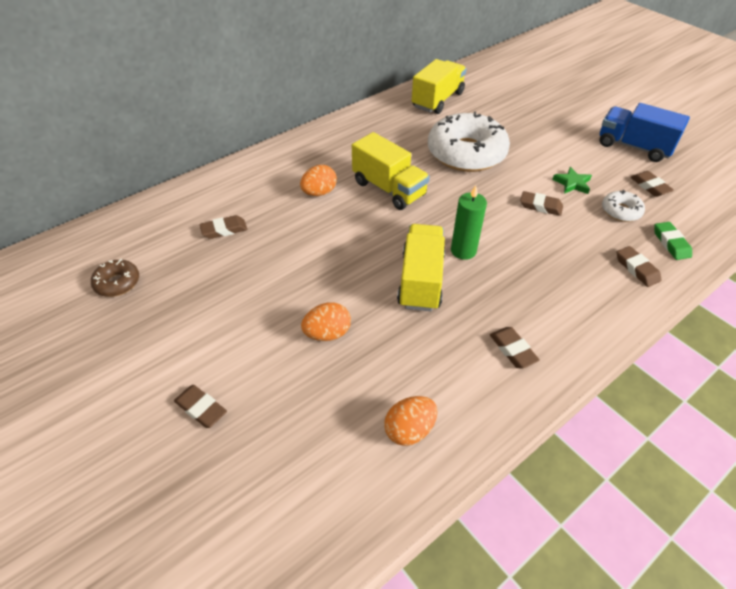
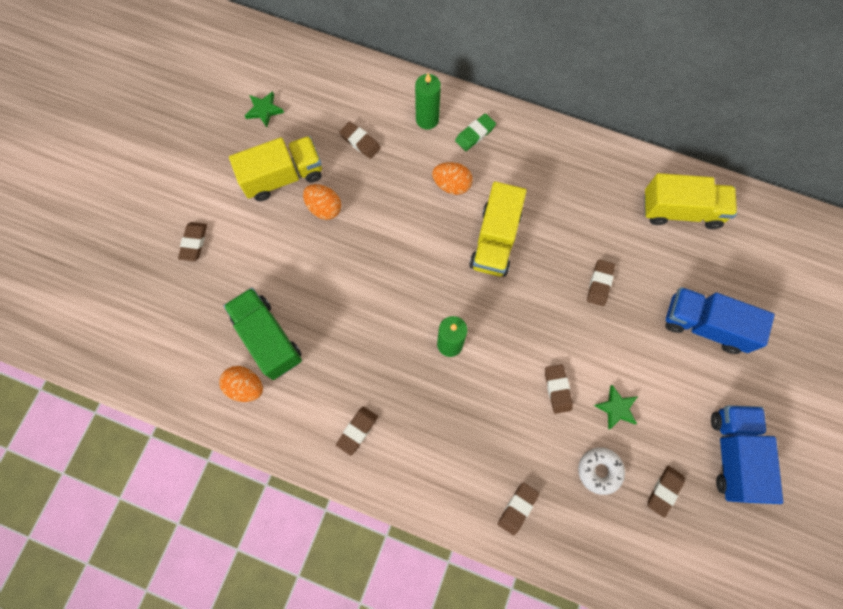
camera: 60 degrees right, 25 degrees up
brown donut [91,259,139,297] -> green star [244,91,284,128]
orange egg [301,302,351,341] -> orange egg moved to [303,184,341,220]
yellow truck [397,224,445,311] -> yellow truck moved to [229,136,322,201]
white donut [428,112,510,172] -> brown eraser [587,259,615,306]
green eraser [654,222,692,260] -> green eraser moved to [455,113,496,151]
none -> green truck [224,288,302,380]
none -> green candle [415,73,441,130]
none -> blue truck [665,287,775,354]

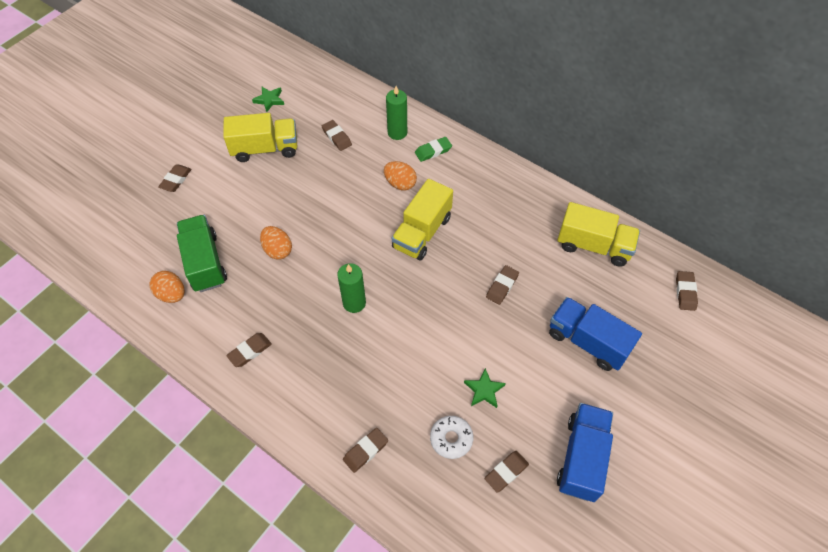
camera: 15 degrees right, 15 degrees down
orange egg [303,184,341,220] -> orange egg moved to [260,226,292,260]
brown eraser [545,364,573,414] -> brown eraser moved to [676,271,698,311]

